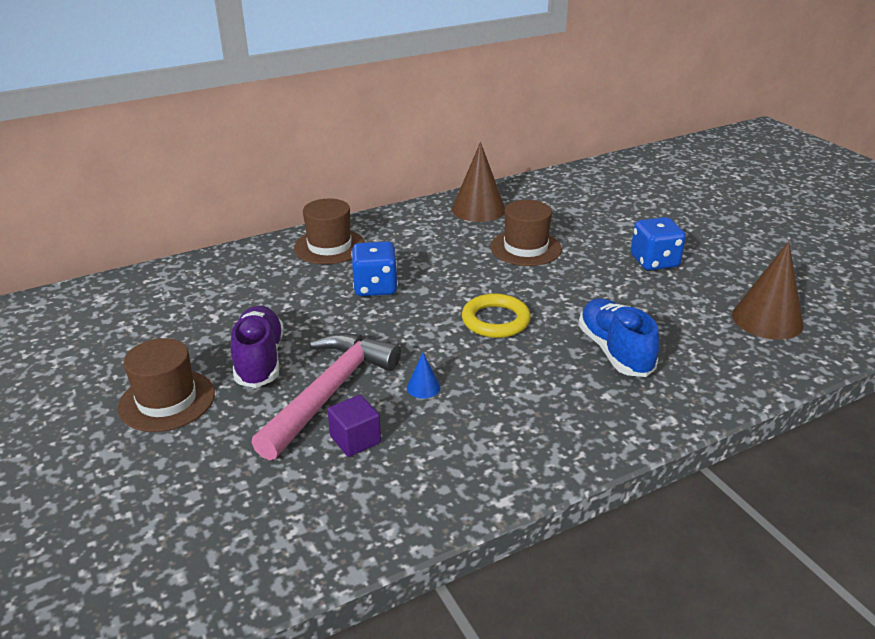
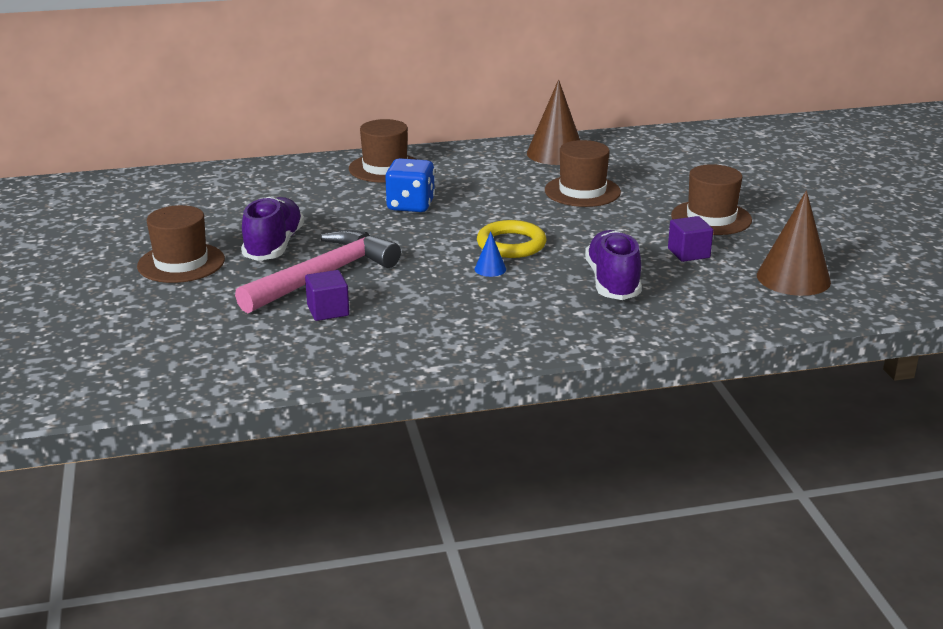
camera: 15 degrees right, 5 degrees down
blue cone [407,352,440,399] -> blue cone moved to [475,231,506,277]
blue shoe [579,298,660,377] -> purple shoe [585,230,642,300]
blue dice [631,217,686,270] -> brown hat [671,164,752,235]
none -> purple cube [668,216,713,262]

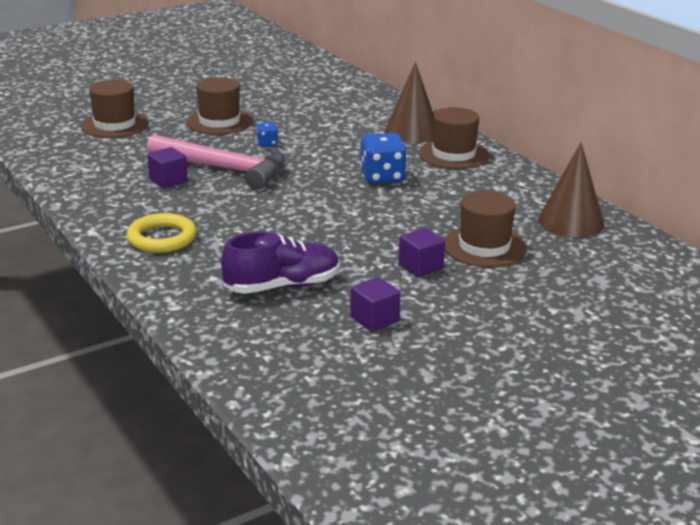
camera: 70 degrees right, 0 degrees up
purple shoe [241,196,304,261] -> blue dice [256,122,278,147]
blue cone [475,231,506,277] -> none
yellow ring [477,220,546,258] -> yellow ring moved to [127,213,197,253]
brown hat [671,164,752,235] -> brown hat moved to [81,80,149,138]
brown cone [757,190,831,296] -> brown cone moved to [385,62,434,143]
none -> purple cube [399,228,445,277]

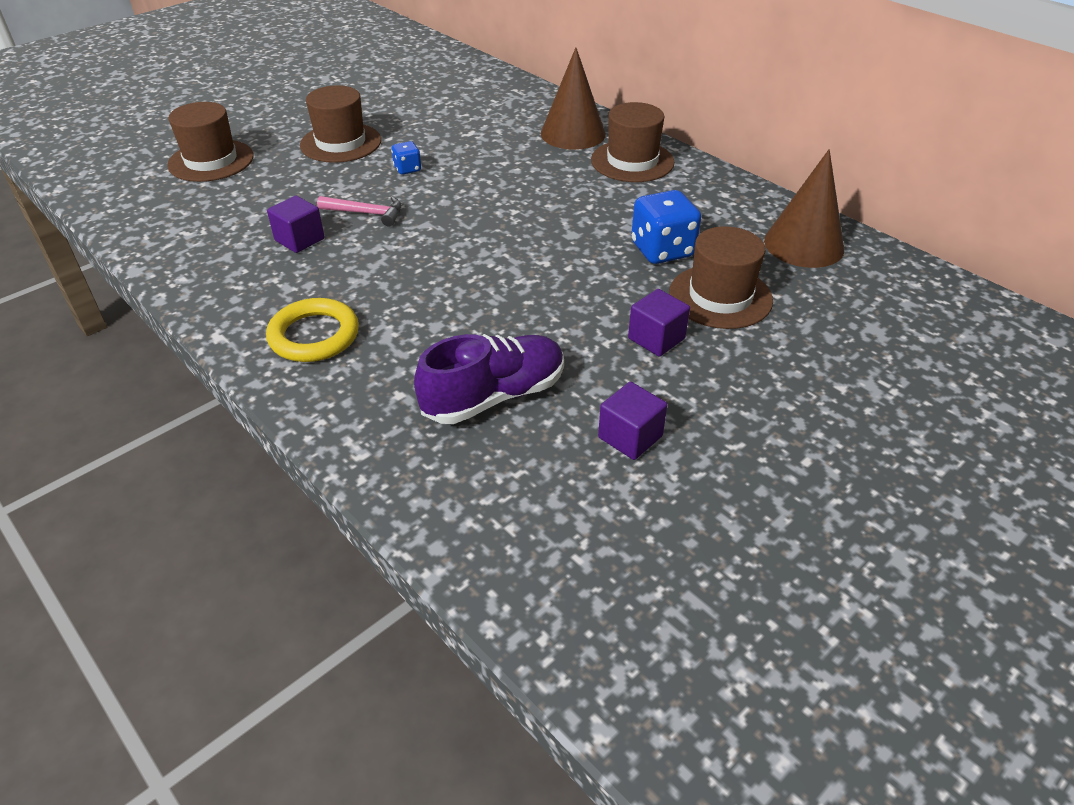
camera: 10 degrees left, 15 degrees up
pink hammer [147,134,285,190] -> pink hammer [317,196,402,226], size x0.47
blue dice [360,133,407,184] -> blue dice moved to [631,190,701,264]

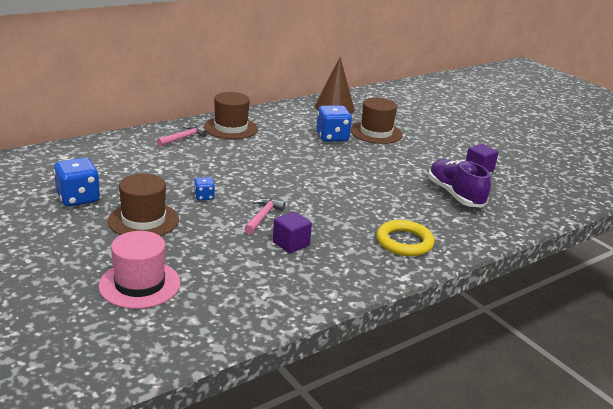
camera: 85 degrees left, 15 degrees down
brown hat [167,102,254,182] -> pink hat [98,231,180,309]
brown cone [541,47,606,150] -> pink hammer [157,125,207,147]
purple cube [628,289,690,357] -> none
none -> blue dice [53,158,100,207]

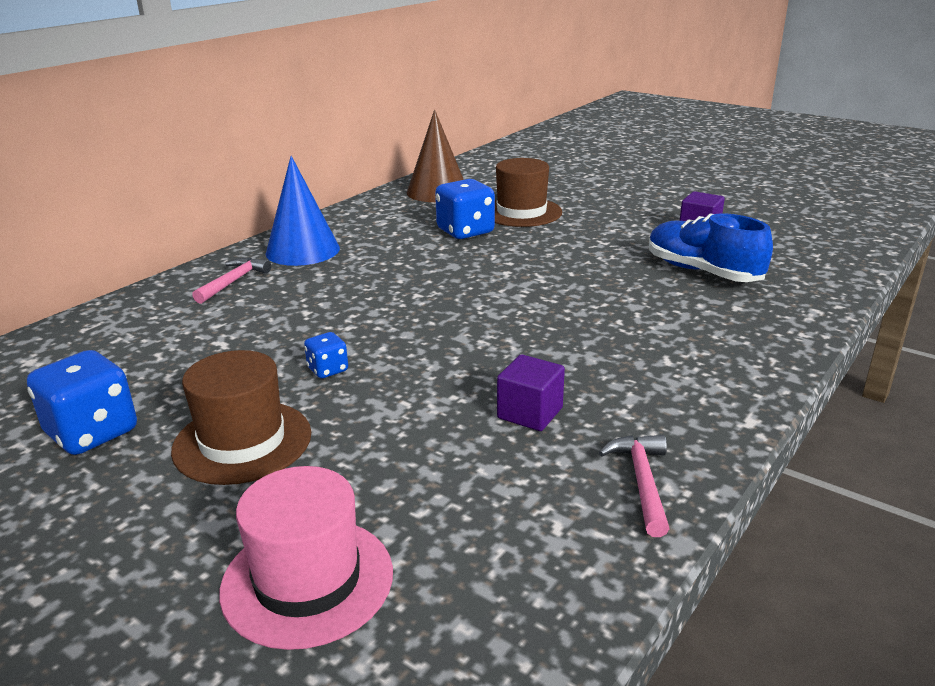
camera: 15 degrees left, 0 degrees up
brown hat [204,92,258,139] -> blue cone [265,156,340,266]
pink hammer [244,198,285,234] -> pink hammer moved to [599,435,670,537]
yellow ring [376,220,435,256] -> none
purple shoe [428,159,491,208] -> blue shoe [649,213,773,282]

